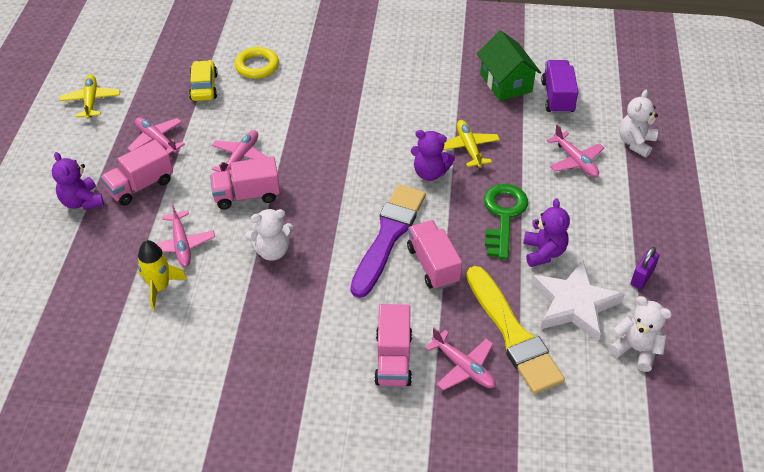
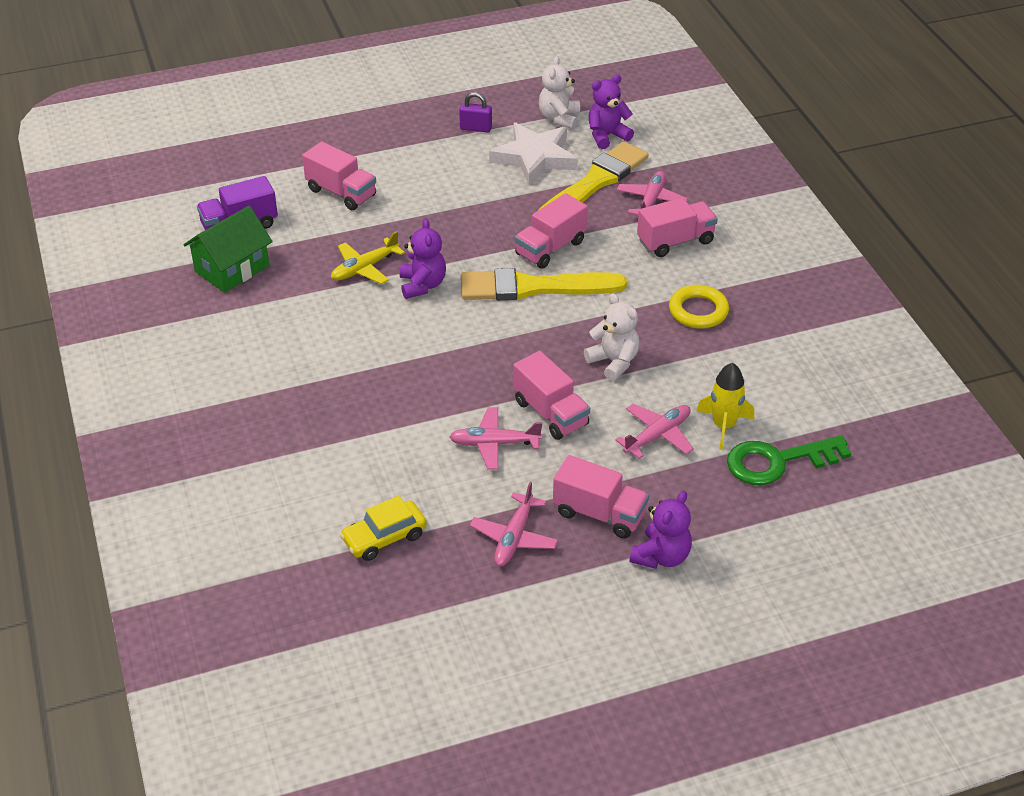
camera: 115 degrees left, 5 degrees down
yellow plane [59,74,120,119] -> none
yellow ring [235,47,279,79] -> yellow ring moved to [669,285,729,328]
purple brush [351,184,426,298] -> yellow brush [461,268,627,301]
green key [484,184,528,260] -> green key moved to [727,435,851,485]
purple teddy bear [523,198,570,267] -> purple teddy bear moved to [589,74,634,149]
pink plane [547,124,604,177] -> pink truck [302,142,376,210]
white teddy bear [619,90,658,157] -> none

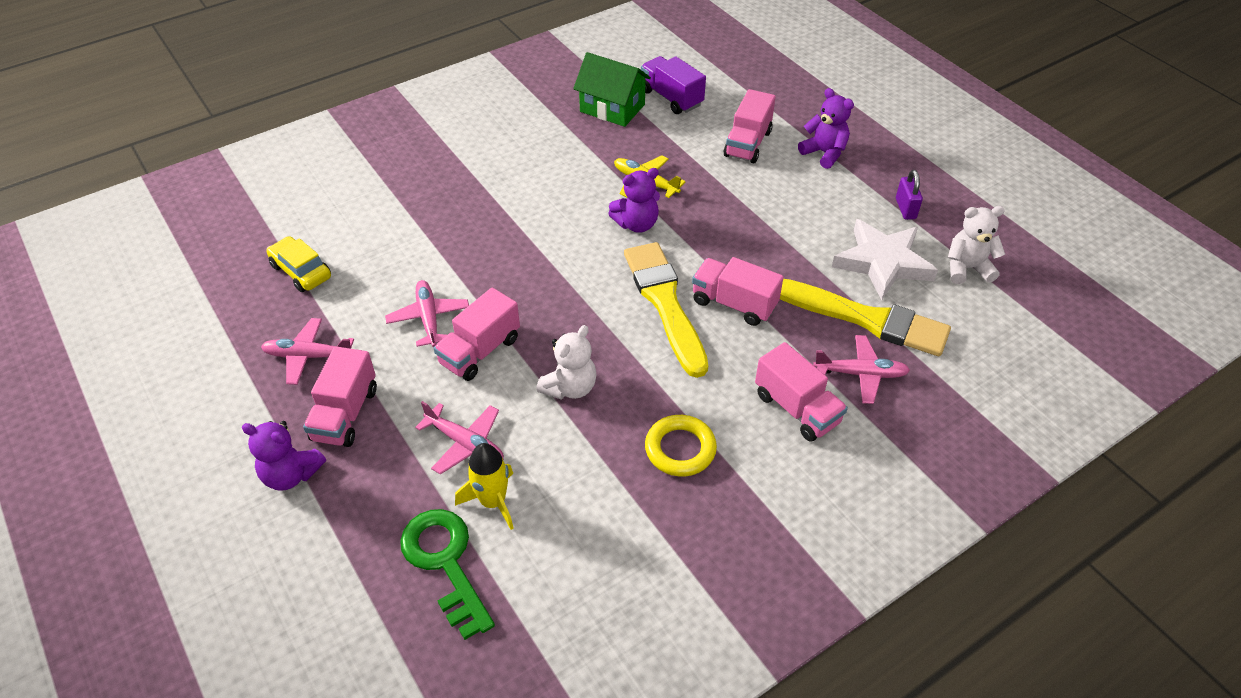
camera: 75 degrees right, 5 degrees up
purple teddy bear [589,74,634,149] -> purple teddy bear moved to [798,88,854,169]

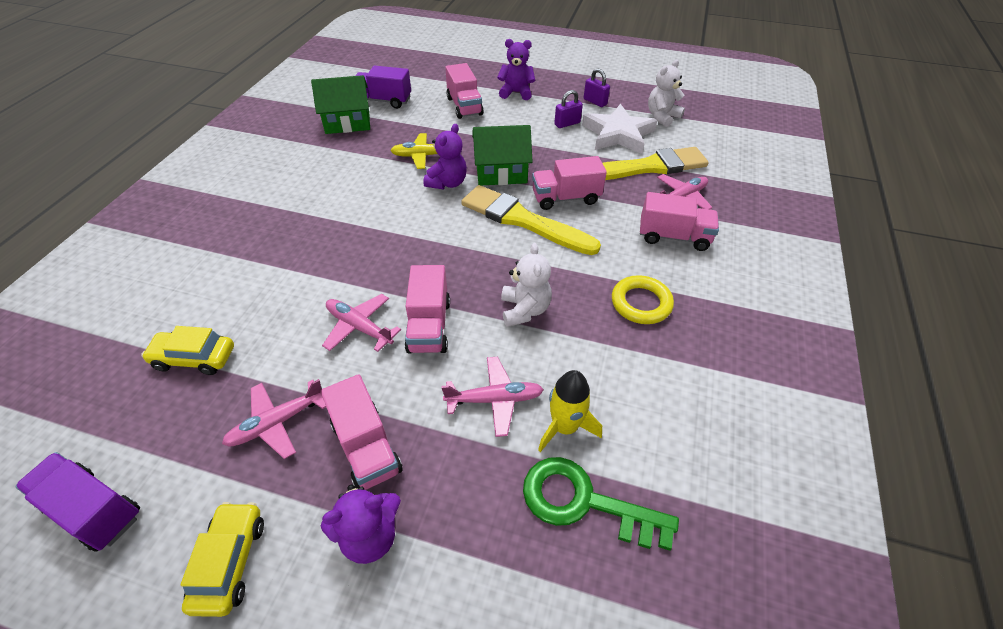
camera: 40 degrees left, 0 degrees up
none -> purple truck [15,452,140,552]
none -> yellow car [180,502,264,617]
none -> green house [472,125,533,185]
none -> purple padlock [554,90,583,128]

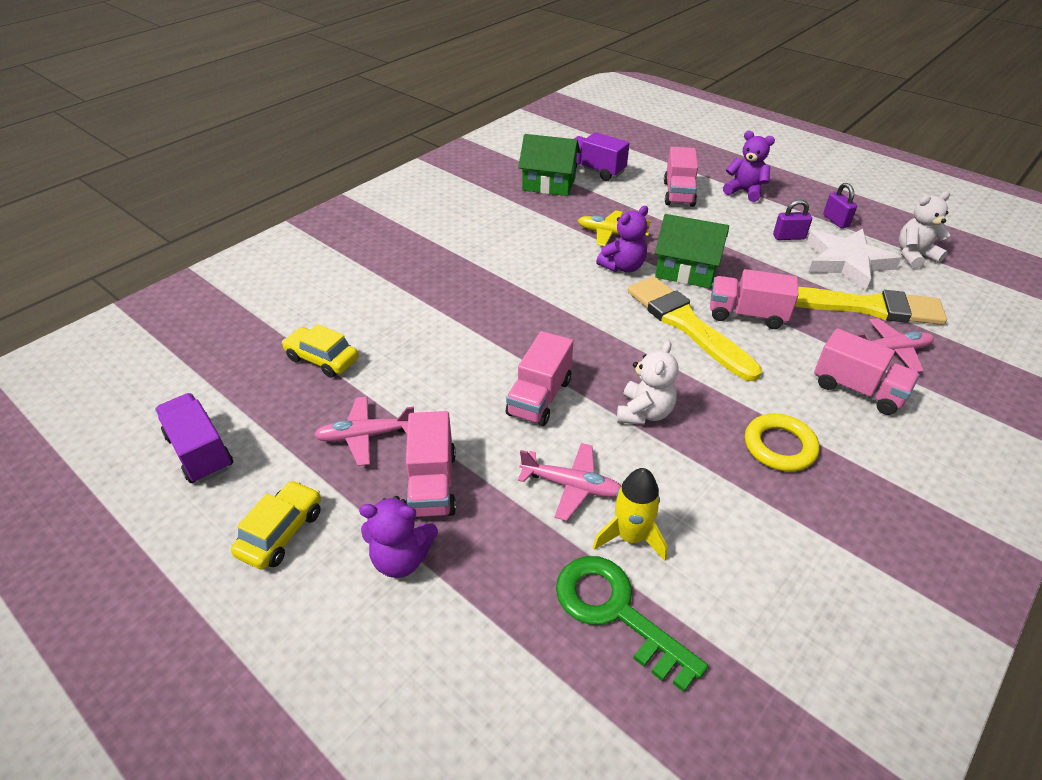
camera: 25 degrees right, 5 degrees down
pink plane [322,294,401,352] -> none

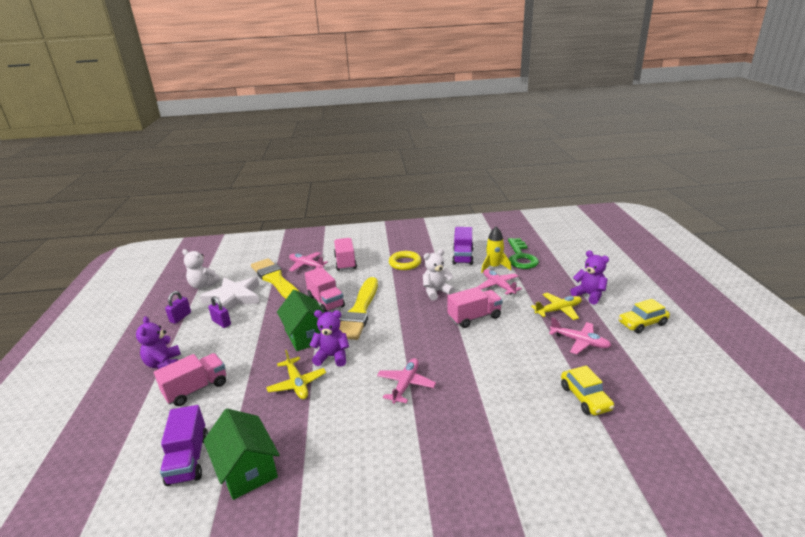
camera: 135 degrees left, 15 degrees down
purple truck [155,393,233,483] -> purple truck moved to [452,227,474,265]
pink truck [406,411,456,517] -> yellow plane [531,292,582,320]
none -> pink plane [377,358,436,404]

